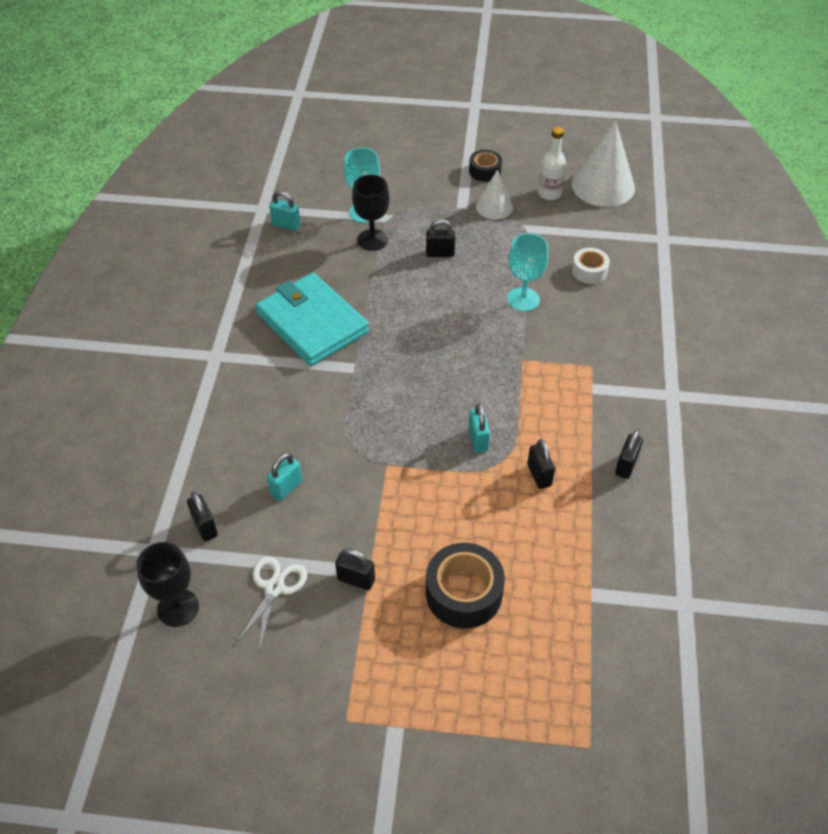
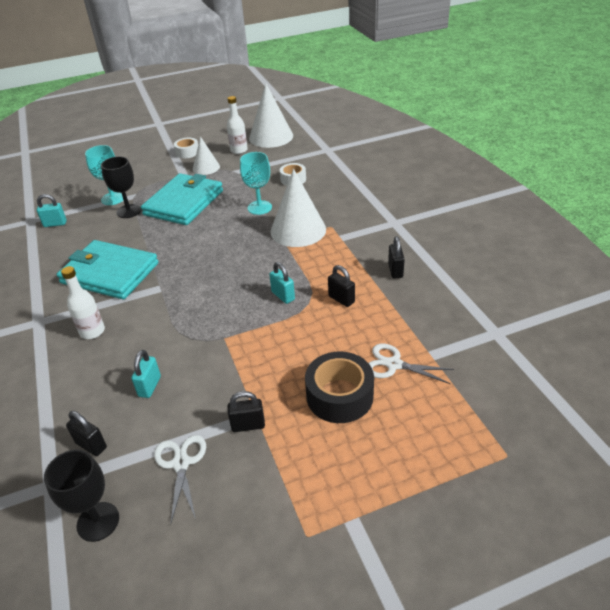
camera: 25 degrees left, 10 degrees down
black padlock [426,219,455,257] -> turquoise wallet [141,173,223,225]
black tape [469,150,502,182] -> white tape [174,138,198,158]
none -> white bottle [61,266,105,339]
none -> white cone [270,169,326,247]
none -> white scissors [369,344,454,384]

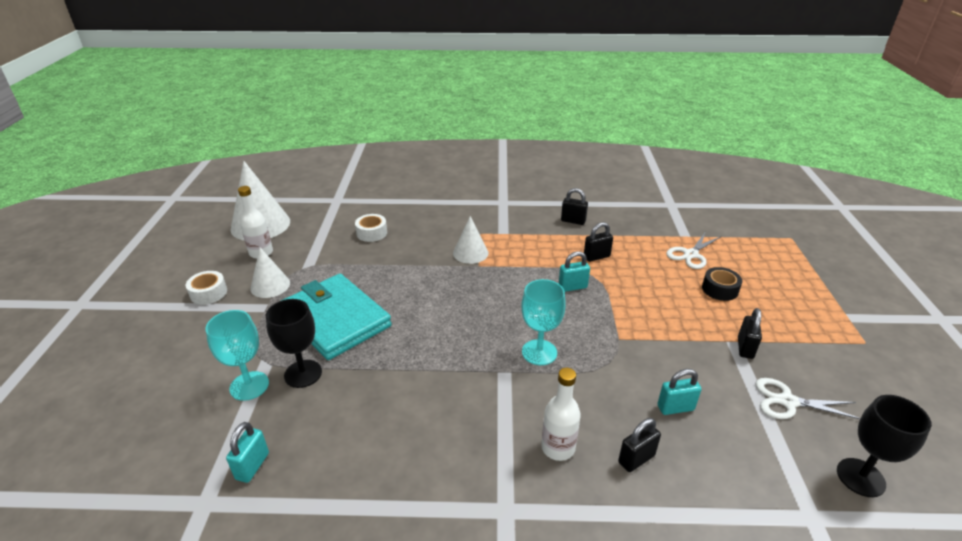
camera: 70 degrees left, 5 degrees down
turquoise wallet [57,240,158,299] -> none
black padlock [66,411,107,456] -> black padlock moved to [618,418,661,472]
turquoise padlock [131,350,161,398] -> turquoise padlock turned 45 degrees counterclockwise [657,369,702,415]
turquoise goblet [240,152,272,215] -> turquoise goblet moved to [521,279,566,365]
white cone [270,169,326,247] -> white cone [453,216,488,264], size x0.58
black tape [305,351,374,423] -> black tape [702,267,742,301], size x0.59

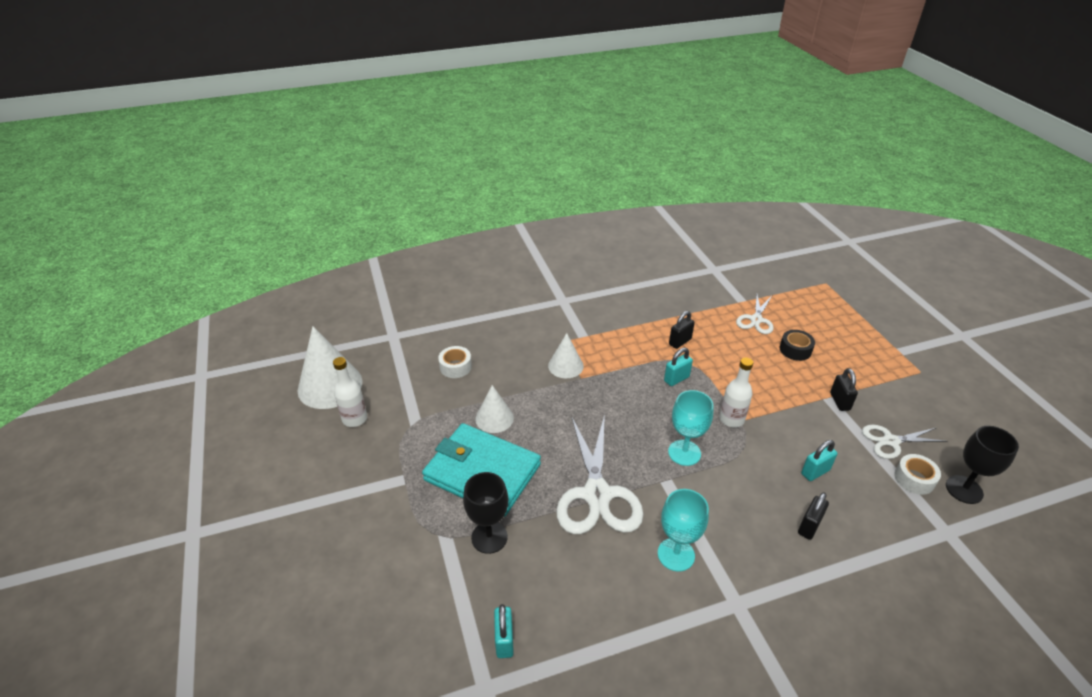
camera: 20 degrees left, 5 degrees up
white tape [186,271,227,305] -> white tape moved to [894,454,941,495]
turquoise goblet [206,310,269,401] -> turquoise goblet moved to [658,489,709,572]
white cone [250,247,290,298] -> white cone moved to [475,385,514,433]
white bottle [541,368,581,461] -> white bottle moved to [719,357,753,428]
black padlock [561,188,588,225] -> none
none -> white scissors [556,414,643,534]

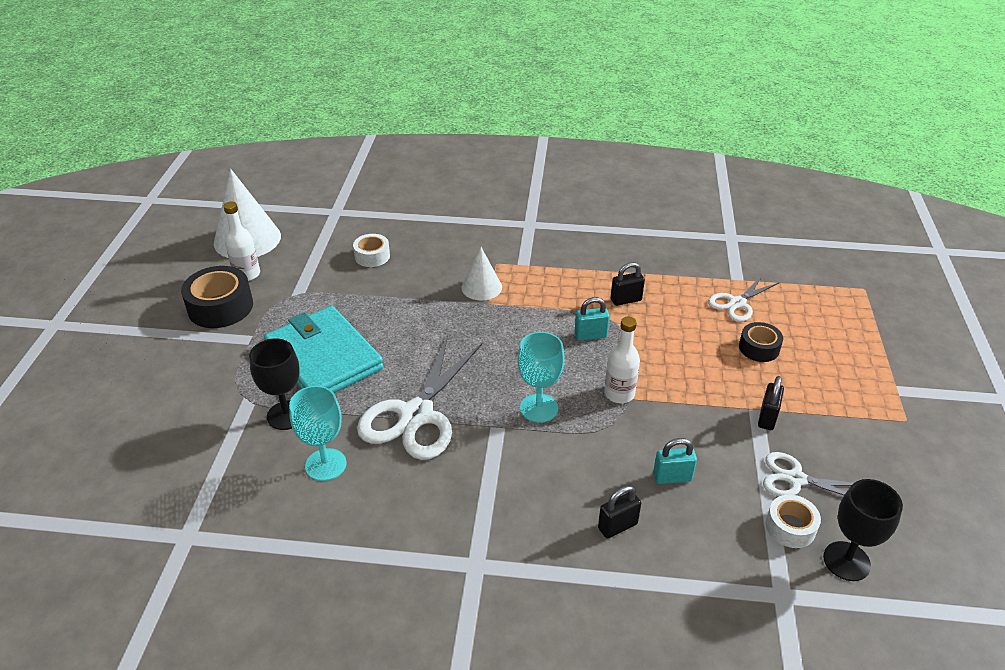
camera: 25 degrees right, 0 degrees up
white cone [475,385,514,433] -> none
turquoise padlock [494,604,514,658] -> none
turquoise goblet [658,489,709,572] -> turquoise goblet moved to [289,386,346,481]
none -> black tape [181,266,253,328]

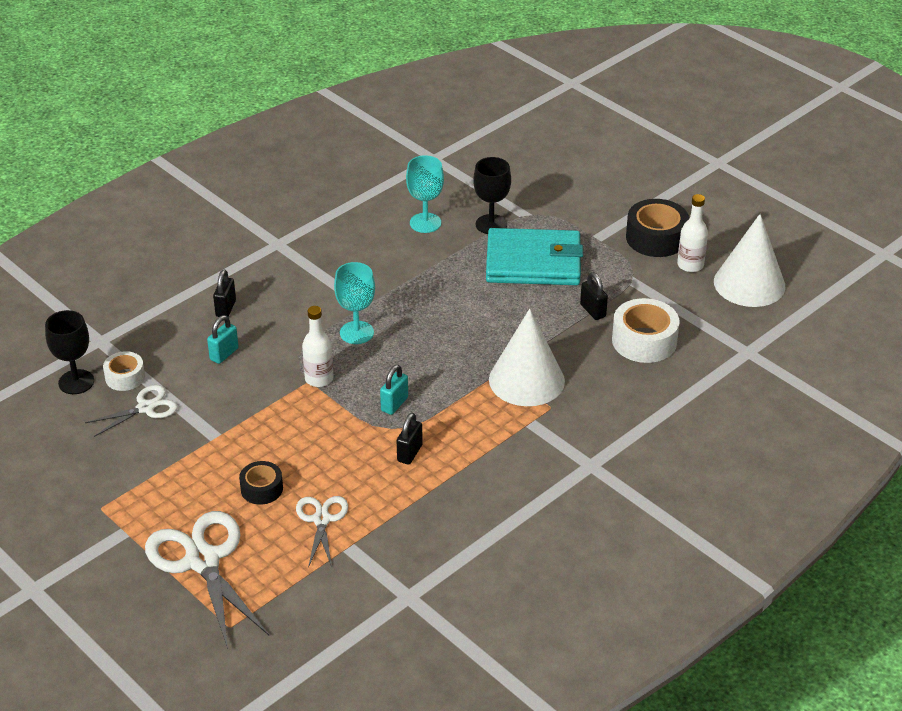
camera: 130 degrees right, 0 degrees up
white tape [353,234,390,267] -> white tape [612,298,680,363], size x1.69
white scissors [357,335,482,460] -> white scissors moved to [145,511,269,649]
white cone [461,247,502,301] -> white cone [489,309,565,406], size x1.73
black padlock [758,376,784,430] -> black padlock moved to [580,272,608,320]

